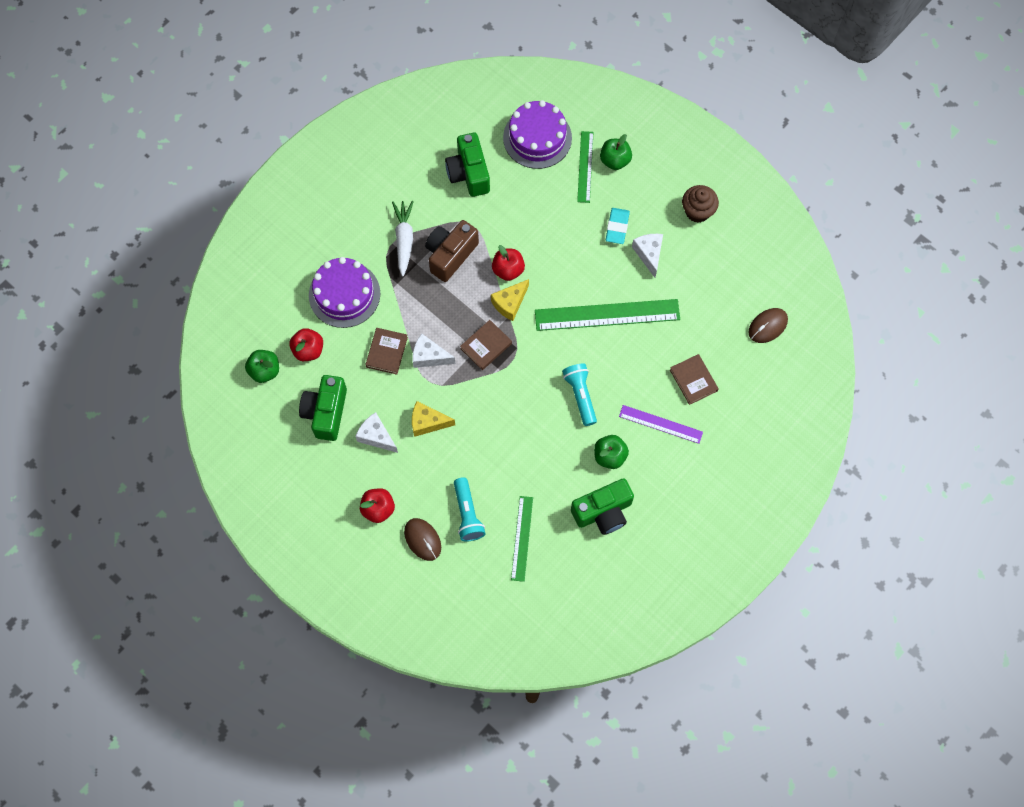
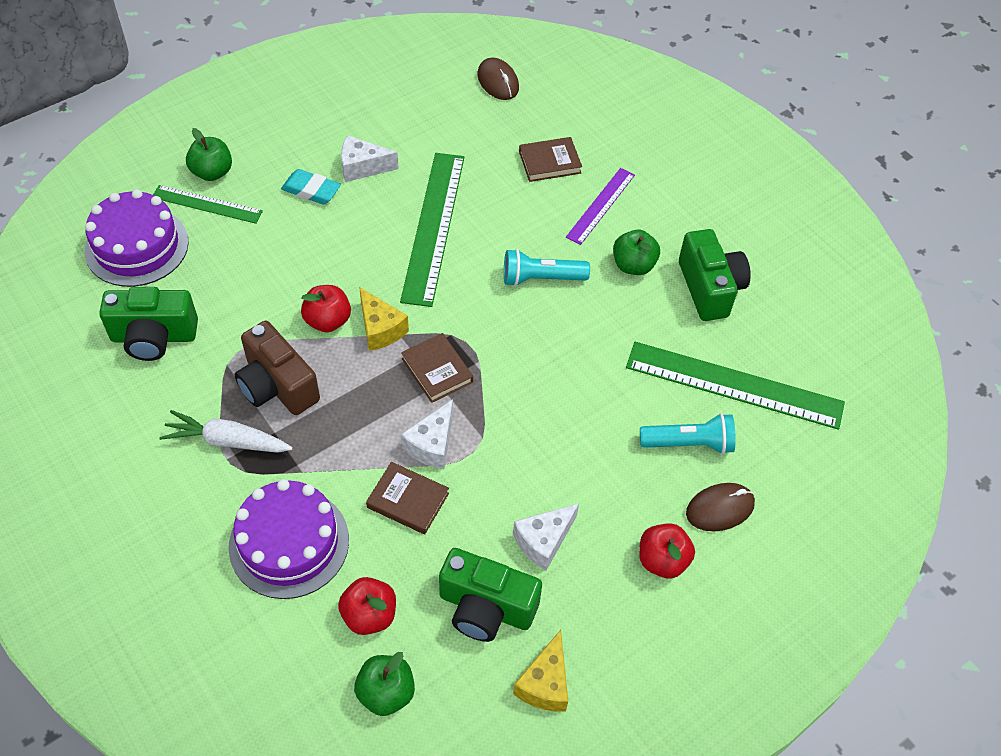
camera: 80 degrees left, 15 degrees down
yellow cheese [412,401,455,437] -> yellow cheese moved to [513,630,568,712]
green ruler [511,496,533,582] -> green ruler [626,342,845,430], size x1.75
brown cupcake [682,185,719,223] -> none

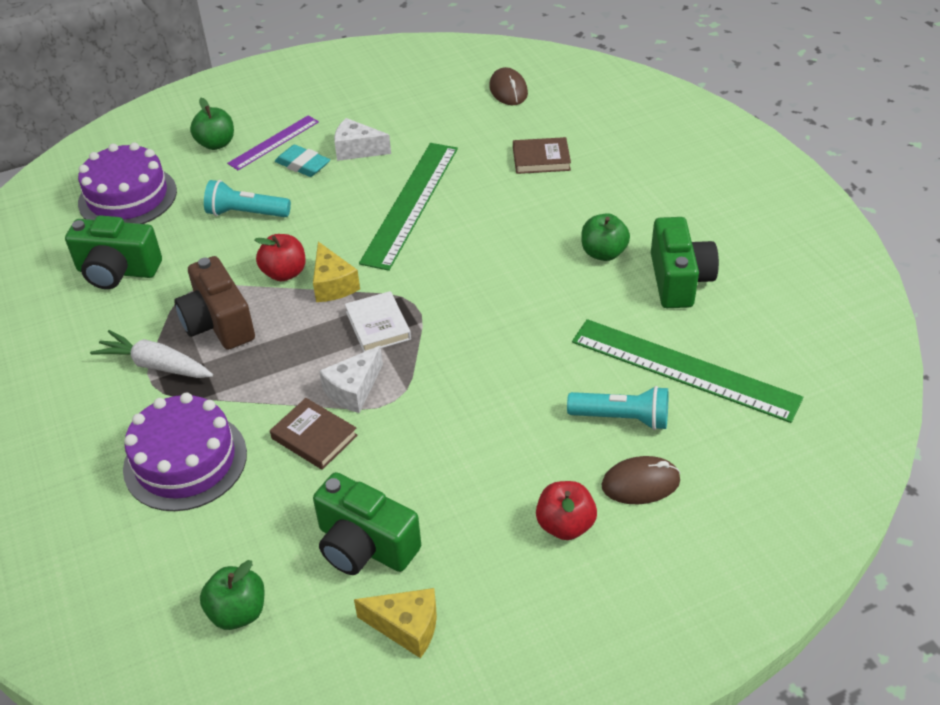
camera: 15 degrees right, 10 degrees down
green ruler [153,185,263,224] -> none
red apple [338,577,396,635] -> none
brown book [401,333,473,403] -> white book [345,291,411,352]
turquoise flashlight [504,249,590,286] -> turquoise flashlight moved to [204,180,291,217]
white cheese [513,503,579,570] -> none
yellow cheese [513,630,568,712] -> yellow cheese turned 105 degrees counterclockwise [354,588,437,658]
purple ruler [566,168,635,245] -> purple ruler moved to [227,115,319,170]

